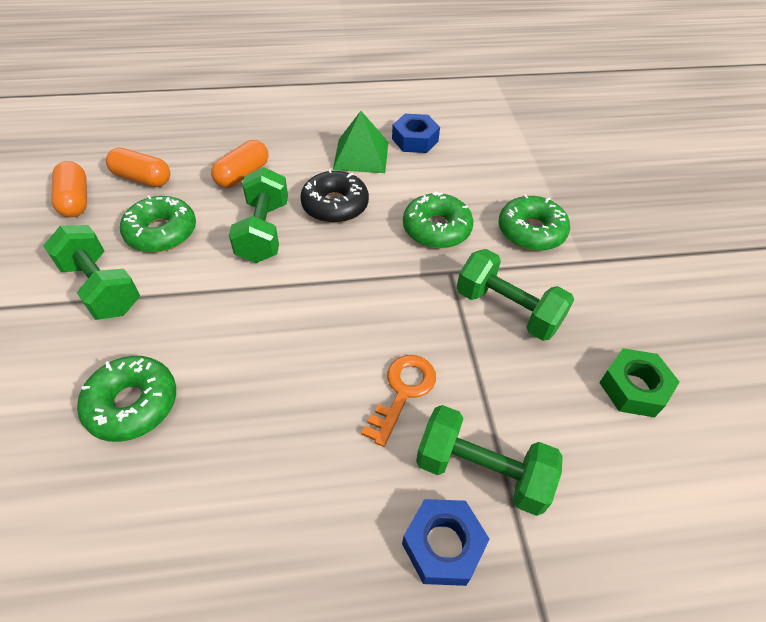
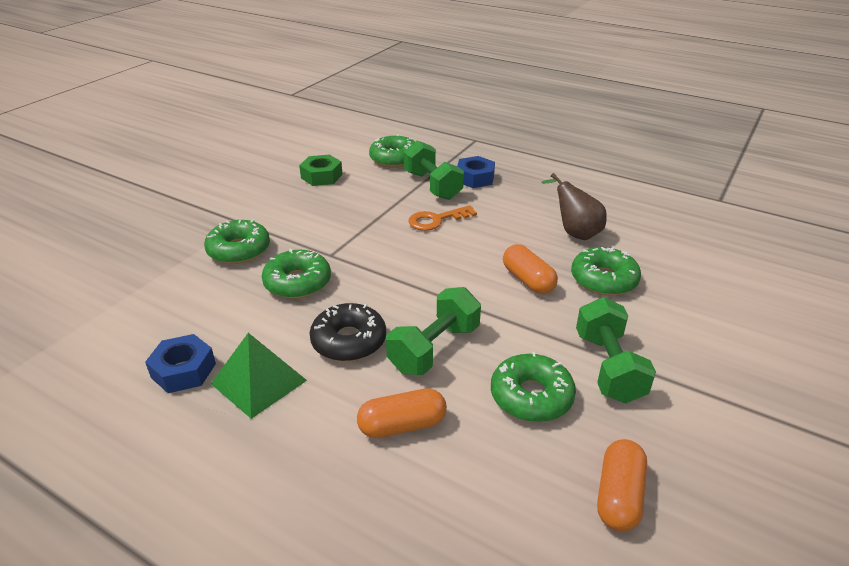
camera: 140 degrees left, 15 degrees down
orange capsule [106,148,170,187] -> orange capsule moved to [503,244,558,294]
green dumbbell [457,249,574,341] -> none
none -> green donut [369,134,415,168]
none -> brown pear [541,173,607,240]

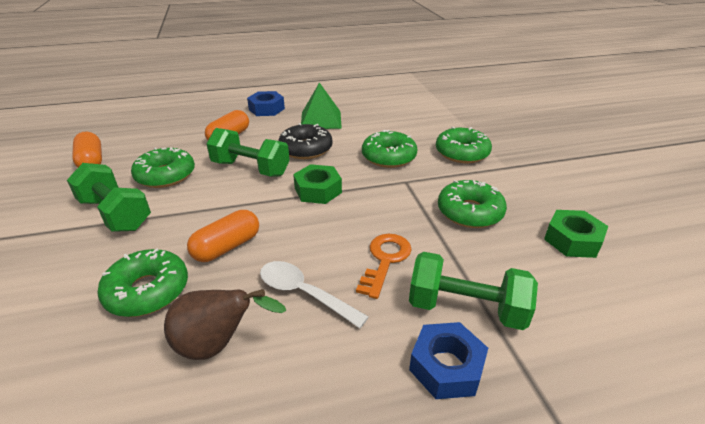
camera: 135 degrees right, 0 degrees up
blue nut [145,334,216,393] -> blue nut moved to [247,91,285,116]
green donut [369,134,415,168] -> green donut moved to [438,180,507,228]
green dumbbell [386,287,481,375] -> green dumbbell turned 60 degrees counterclockwise [206,128,290,176]
orange capsule [503,244,558,294] -> orange capsule turned 60 degrees counterclockwise [187,210,259,262]
none -> white spoon [260,261,369,328]
none -> green nut [293,164,342,204]

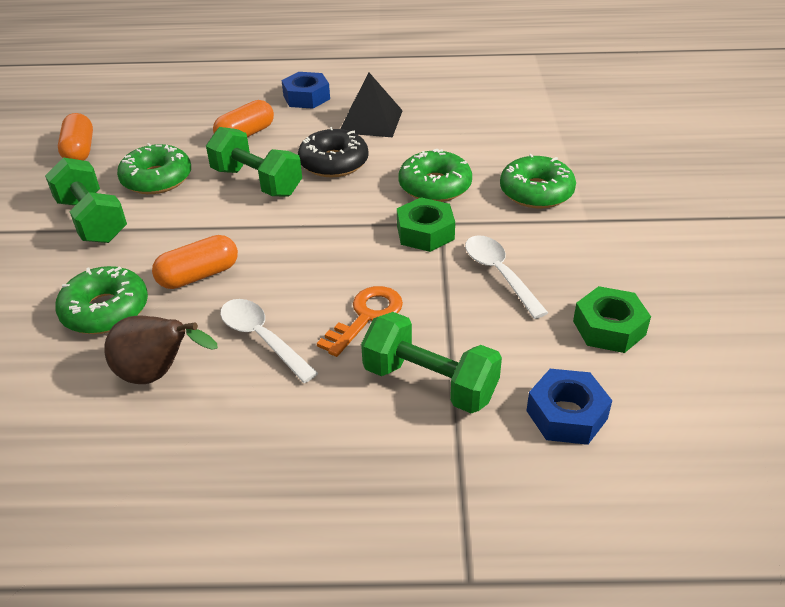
camera: 15 degrees right, 5 degrees up
green nut [293,164,342,204] -> green nut moved to [397,197,455,252]
green pyramid [301,82,342,129] -> black pyramid [340,73,403,137]
blue nut [409,322,488,399] -> blue nut moved to [526,369,612,445]
green donut [438,180,507,228] -> white spoon [465,235,548,319]

